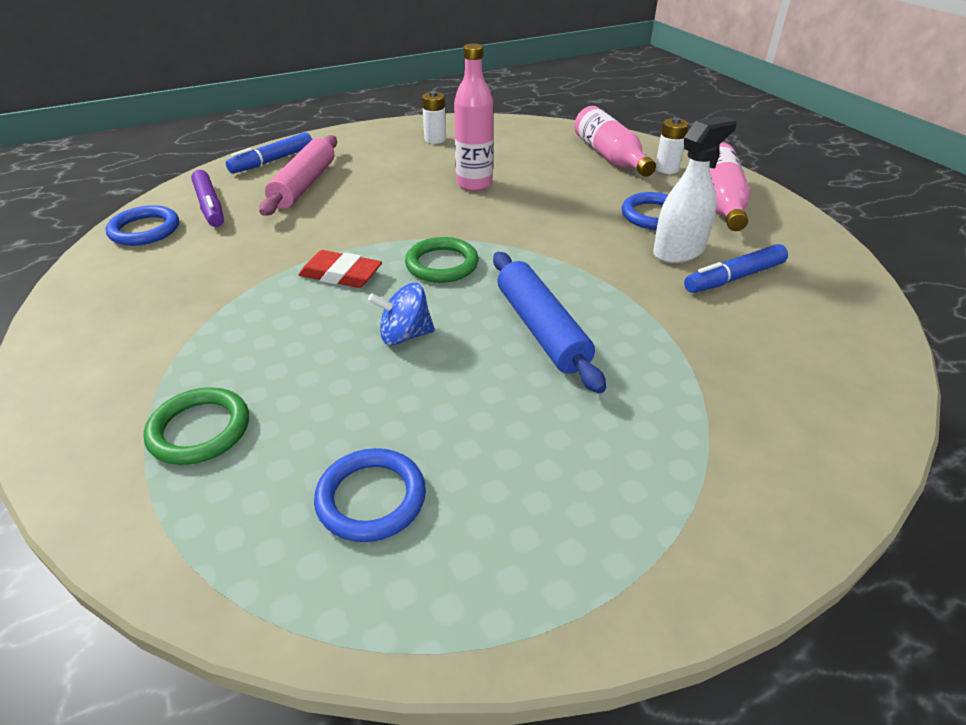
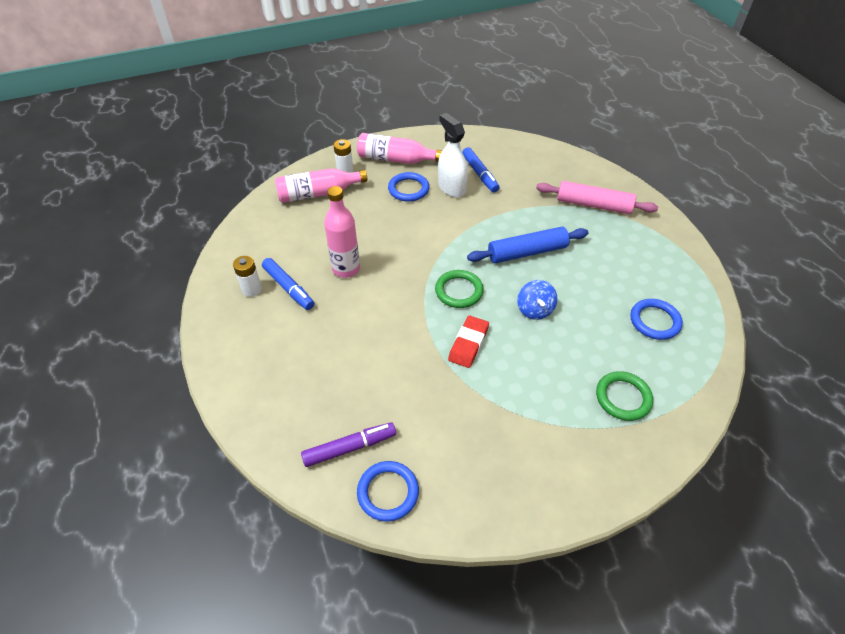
camera: 85 degrees left, 10 degrees up
blue marker [226,132,312,174] -> blue marker moved to [262,258,314,310]
pink rolling pin [259,135,337,216] -> pink rolling pin moved to [536,181,658,214]

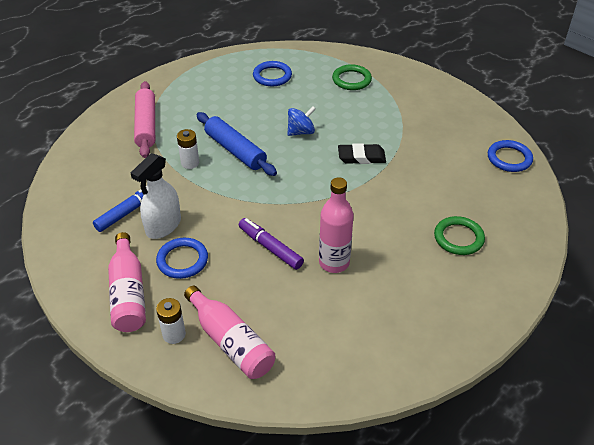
camera: 115 degrees left, 5 degrees down
white battery [233,256,262,297] -> white battery moved to [177,129,199,169]
blue marker [262,258,314,310] -> none
purple marker [301,422,396,467] -> purple marker moved to [239,218,304,270]
green ring [435,270,484,308] -> green ring moved to [434,216,485,255]
red eraser [448,315,489,368] -> black eraser [338,143,386,164]

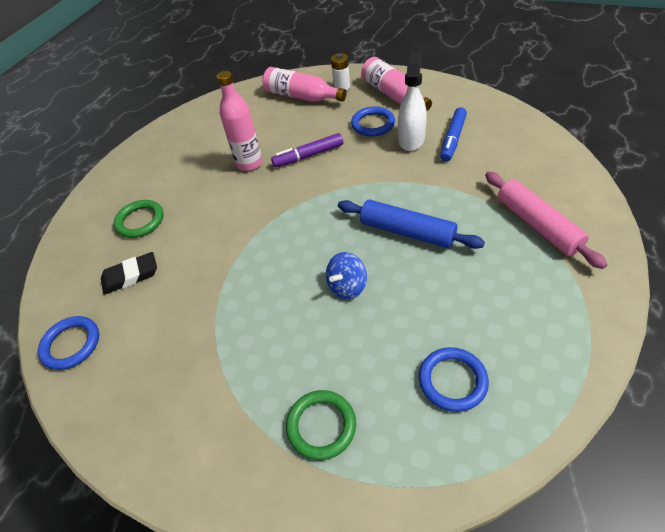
camera: 165 degrees right, 5 degrees up
white battery [177,129,199,169] -> none
purple marker [239,218,304,270] -> purple marker turned 135 degrees clockwise [271,133,343,167]
black eraser [338,143,386,164] -> black eraser moved to [101,252,157,295]

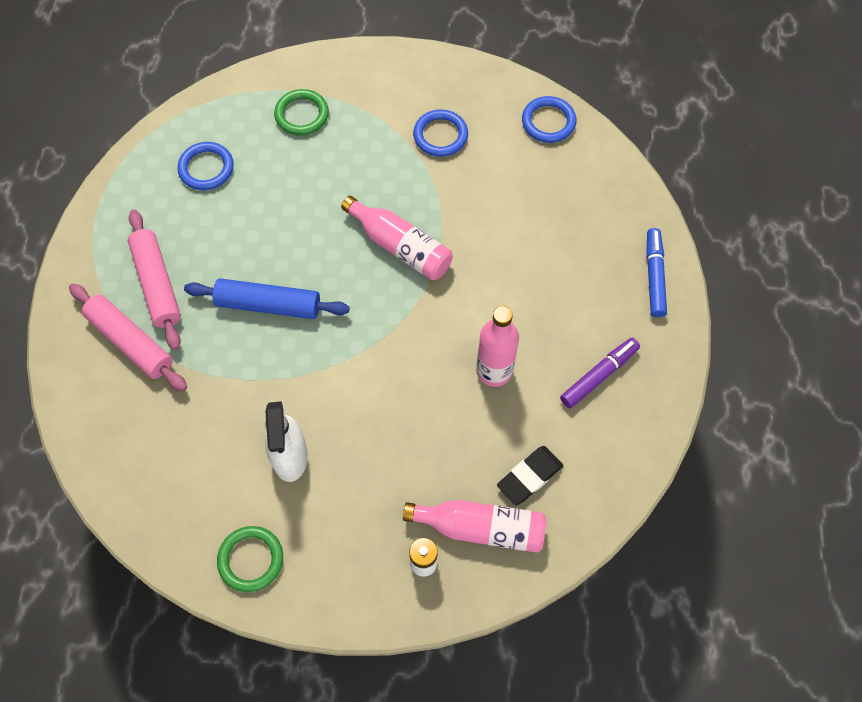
camera: 155 degrees right, 15 degrees up
black eraser [101,252,157,295] -> black eraser moved to [497,446,563,505]
green ring [114,200,164,238] -> green ring moved to [217,526,283,592]
purple marker [271,133,343,167] -> purple marker moved to [560,338,640,409]
blue spinning top [326,252,367,300] -> none
blue ring [351,106,395,136] -> blue ring moved to [413,109,468,157]
pink bottle [361,57,432,111] -> pink bottle moved to [341,196,453,280]
blue marker [440,107,467,162] -> blue marker moved to [646,228,667,317]
none -> pink rolling pin [128,210,181,350]

